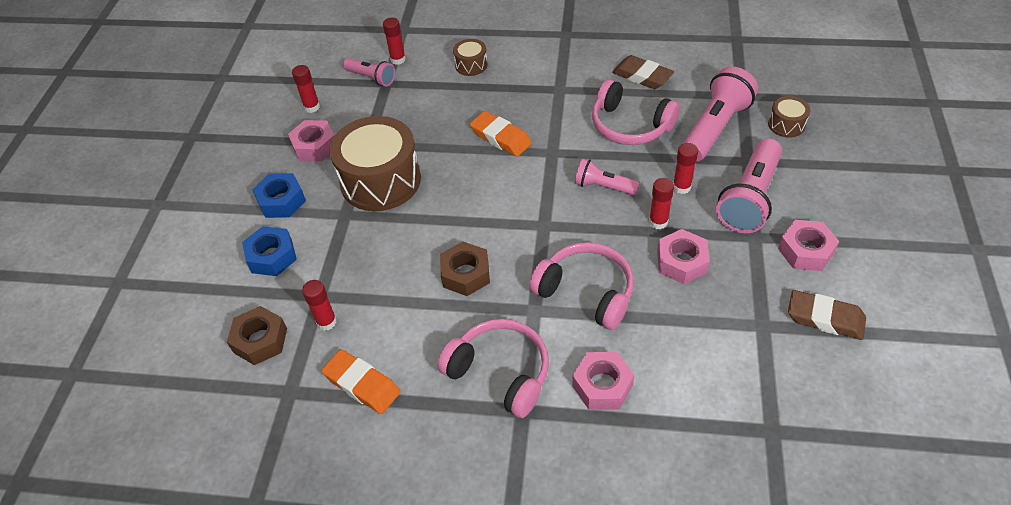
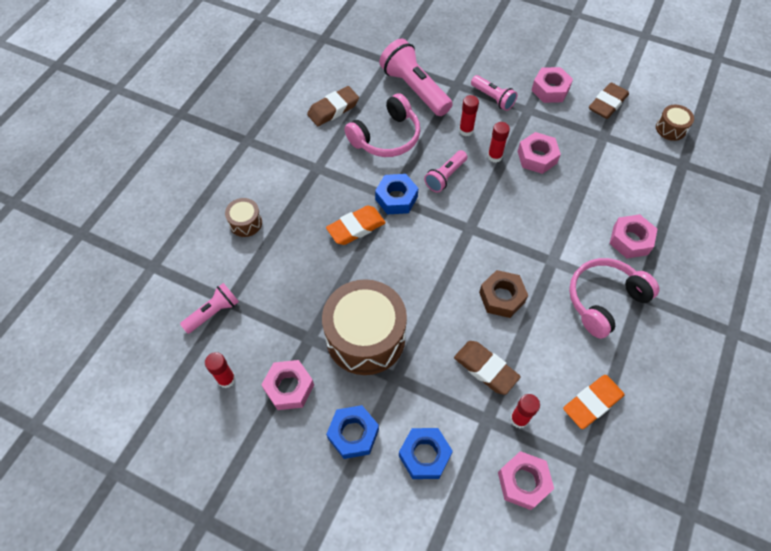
camera: 75 degrees left, 10 degrees up
brown nut [227,306,287,365] -> pink nut [498,451,554,510]
red glue stick [383,18,406,65] -> none
pink headphones [529,242,634,330] -> none
pink flashlight [716,139,782,233] -> pink flashlight [471,75,517,111], size x0.57
brown drum [768,96,810,138] -> brown drum moved to [656,104,694,141]
none -> blue nut [375,174,418,215]
none -> brown eraser [454,341,521,395]

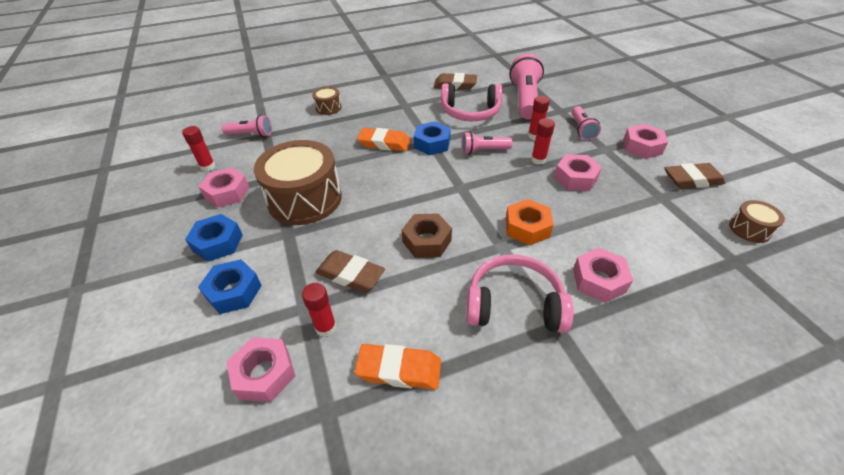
camera: 45 degrees right, 15 degrees down
brown eraser [454,341,521,395] -> brown eraser turned 60 degrees counterclockwise [315,250,385,292]
none -> orange nut [506,199,554,246]

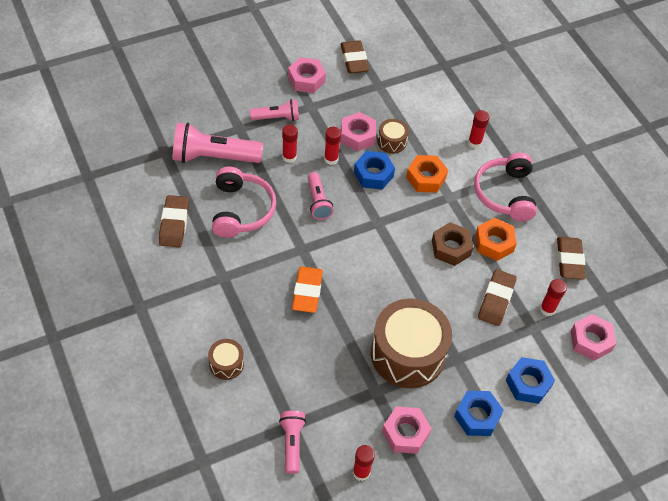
camera: 100 degrees left, 10 degrees up
orange eraser [354,344,441,390] -> brown eraser [557,237,586,280]
blue nut [414,121,451,155] -> blue nut moved to [354,151,395,190]
pink nut [573,248,633,303] -> red glue stick [468,110,490,148]
brown drum [729,200,785,243] -> brown drum moved to [377,119,409,154]
none -> orange nut [475,218,517,261]

